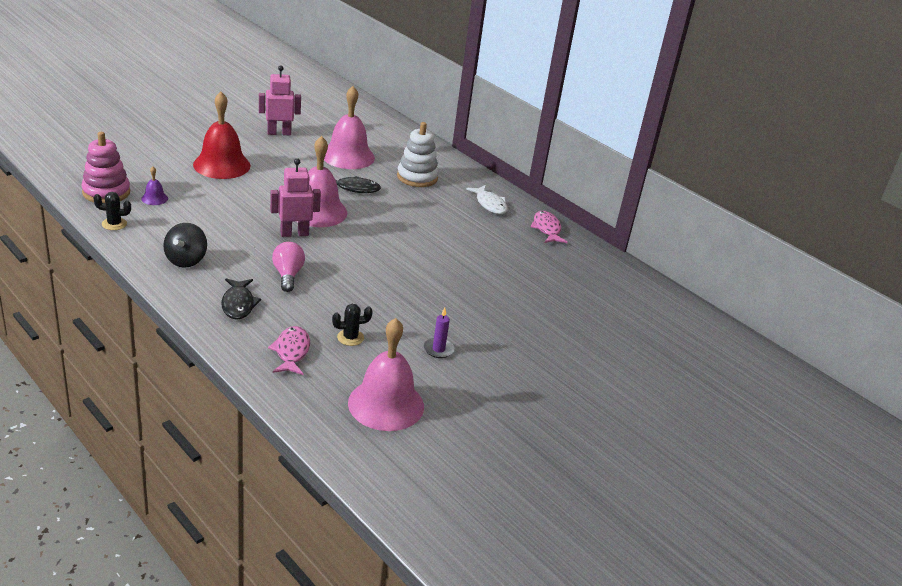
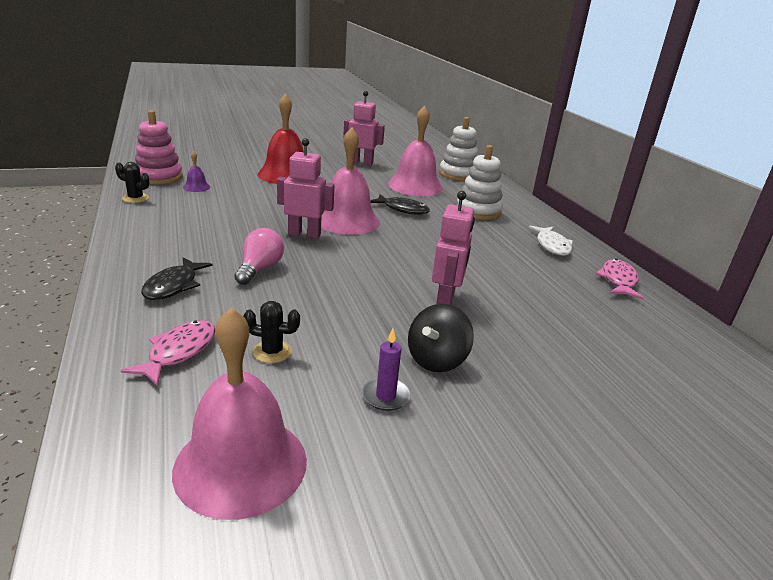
camera: 25 degrees right, 5 degrees down
black spinning top [163,223,207,268] -> black spinning top moved to [408,304,474,372]
none -> pink robot [432,191,475,305]
none -> white stacking toy [439,117,478,181]

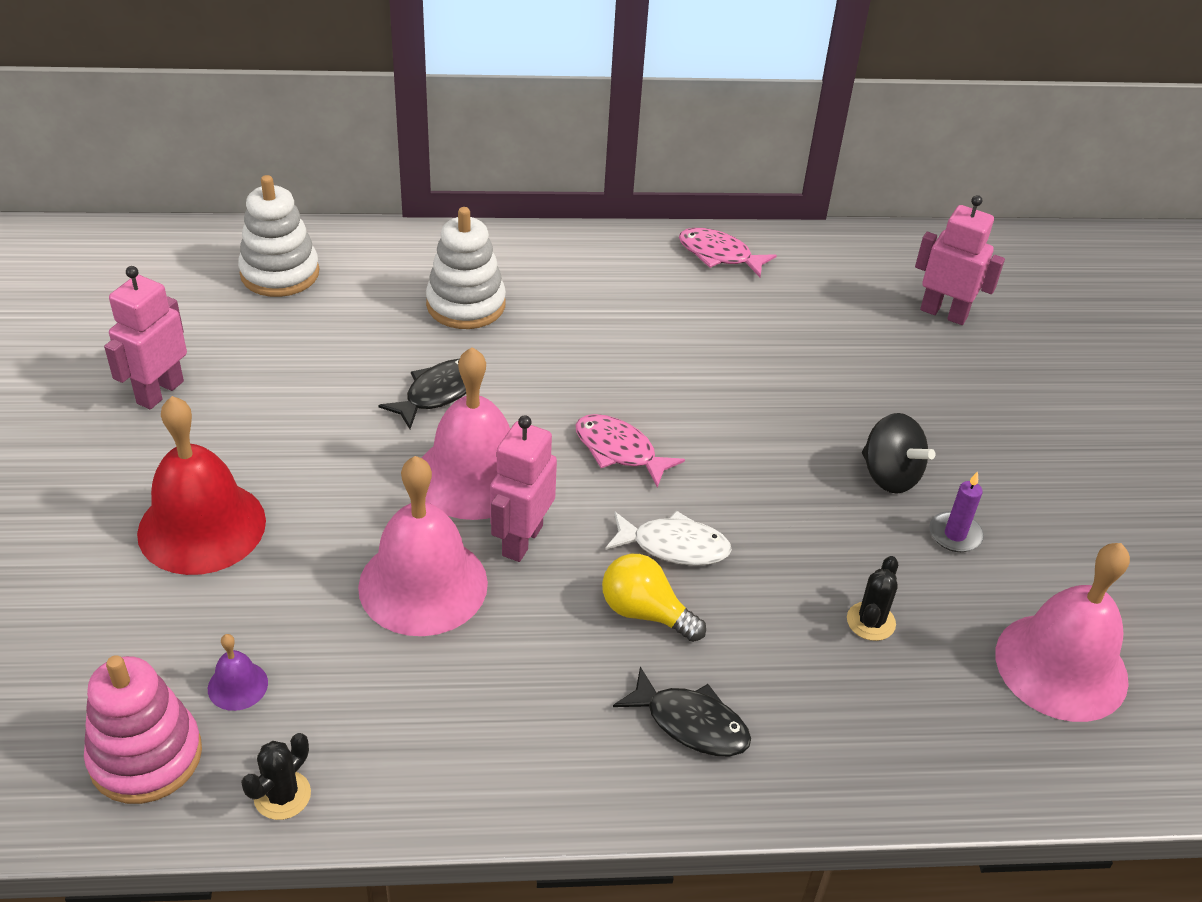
camera: 75 degrees left, 15 degrees up
pink fish [121,320,215,386] -> pink fish moved to [576,414,685,487]
pink light bulb [235,228,284,285] -> yellow light bulb [602,554,706,642]
pink bell [388,106,443,196] -> pink bell moved to [358,456,488,636]
pink robot [432,191,475,305] -> pink robot moved to [915,195,1005,325]
white fish [529,226,573,256] -> white fish moved to [605,511,732,566]

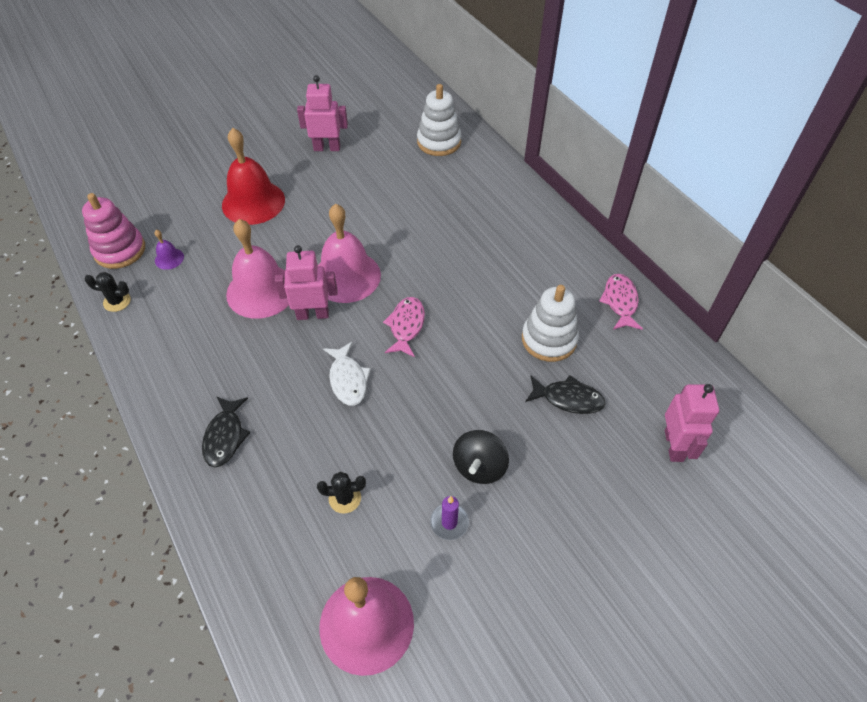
camera: 65 degrees right, 10 degrees up
black fish [378,359,466,429] -> black fish moved to [525,375,606,414]
white stacking toy [426,207,506,329] -> white stacking toy moved to [522,285,579,362]
yellow light bulb [602,554,706,642] -> none

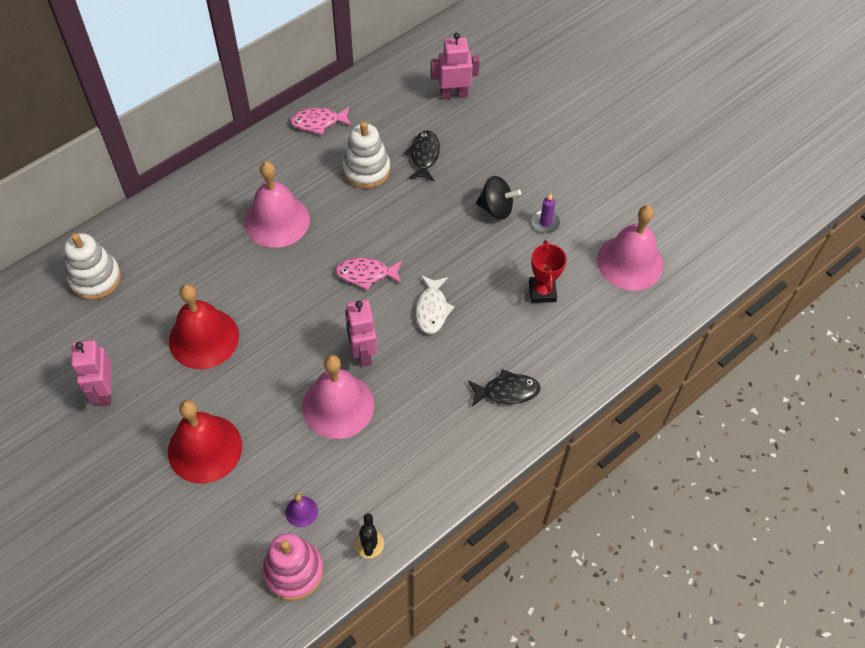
camera: 100 degrees left, 5 degrees up
black cactus [317,472,366,513] -> red trophy [529,240,567,303]
pink bell [318,204,381,303] -> pink bell moved to [245,162,310,248]
white fish [323,341,371,406] -> white fish turned 120 degrees clockwise [416,275,455,334]
none -> red bell [169,284,239,369]

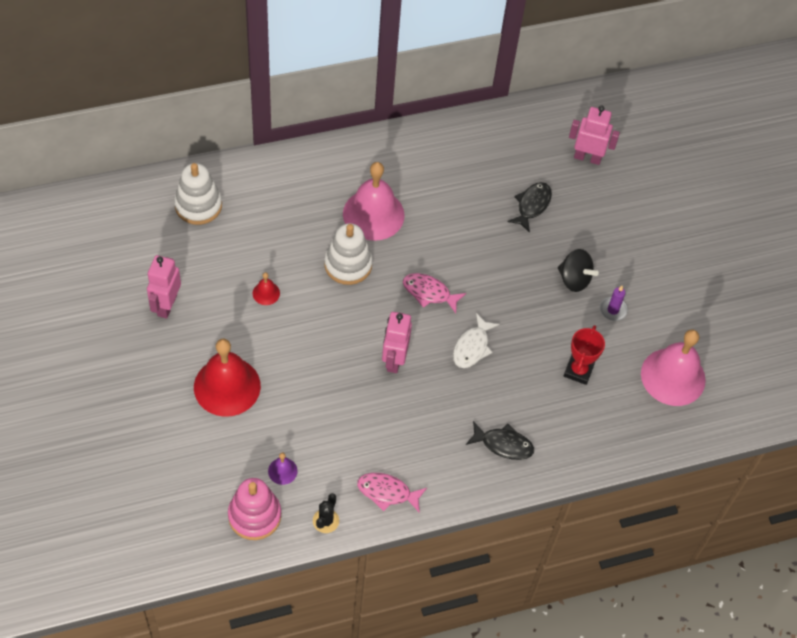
camera: 20 degrees right, 0 degrees up
red bell [169,284,239,369] -> red bell [252,272,280,305], size x0.43
pink fish [290,107,352,135] -> pink fish moved to [357,473,427,513]
pink bell [302,355,374,439] -> none
white stacking toy [342,122,390,189] -> white stacking toy moved to [324,223,373,285]

